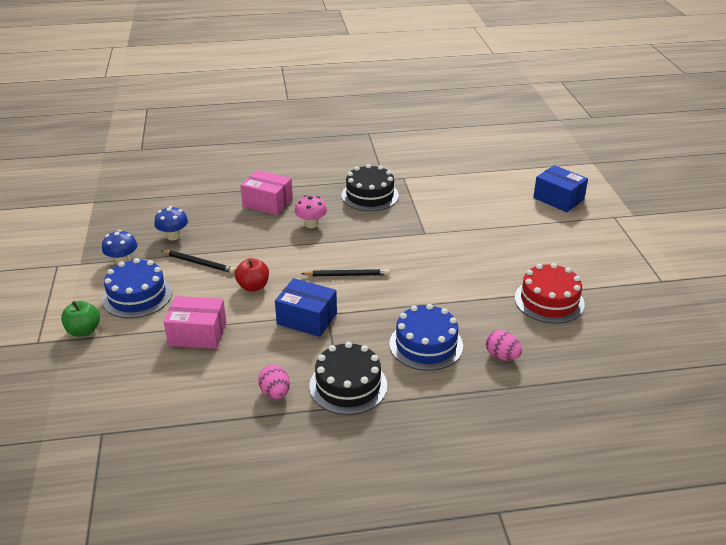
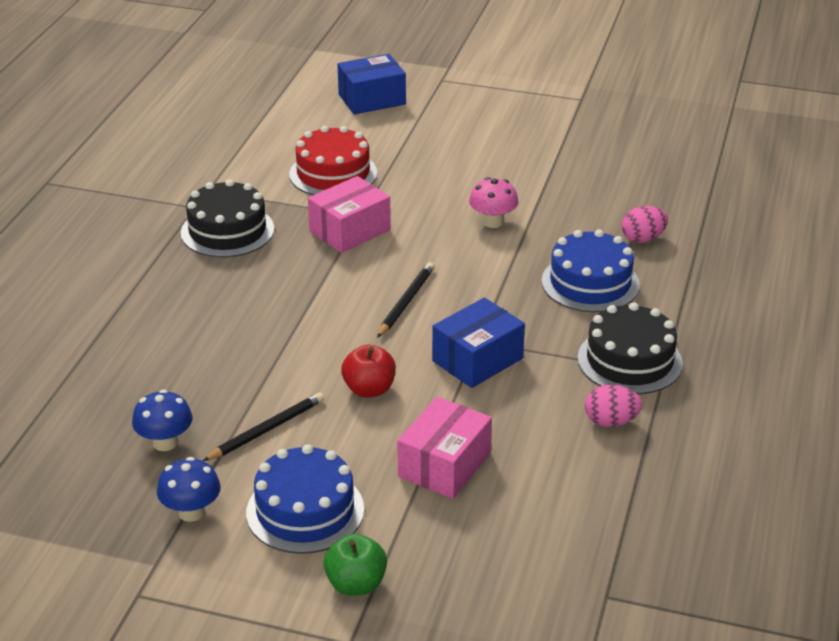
camera: 65 degrees left, 0 degrees up
pink box [240,170,293,215] -> pink box moved to [308,176,391,253]
pink mushroom [295,195,327,228] -> pink mushroom moved to [469,177,518,228]
red cake [515,263,585,324] -> red cake moved to [289,126,377,195]

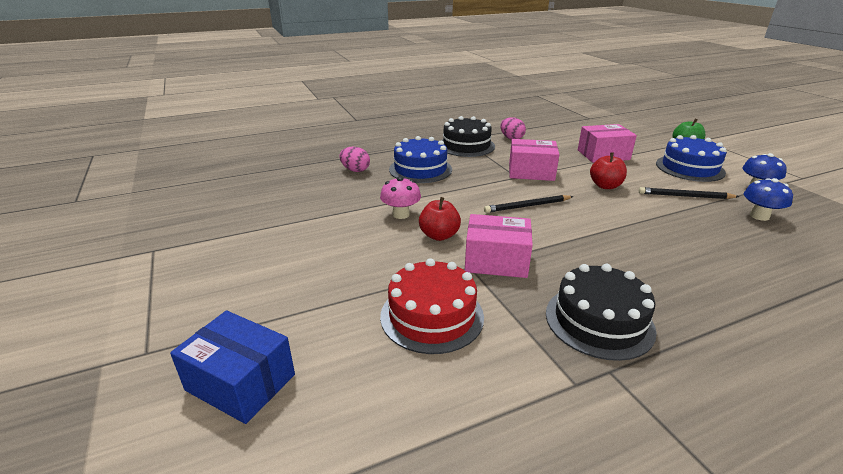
camera: 130 degrees left, 5 degrees down
blue box [432,297,525,388] -> pink box [509,139,559,181]
none -> red apple [419,197,461,241]

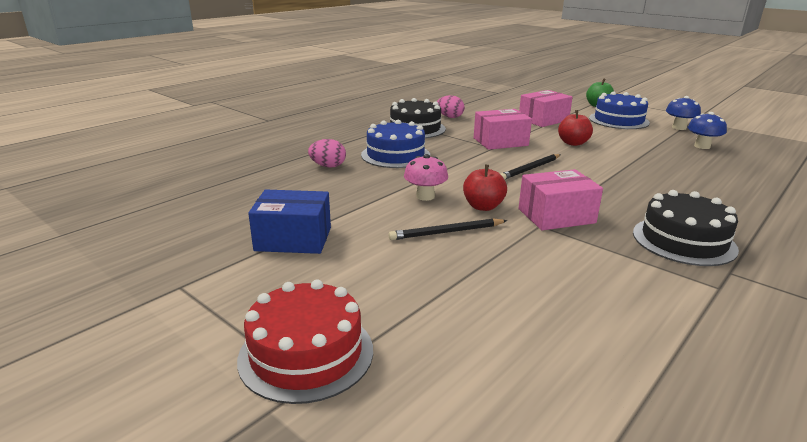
camera: 25 degrees left, 5 degrees down
blue box [170,310,295,424] -> blue box moved to [248,189,331,254]
red cake [380,258,484,354] -> red cake moved to [237,279,373,404]
black pencil [639,187,740,199] -> black pencil moved to [388,218,508,240]

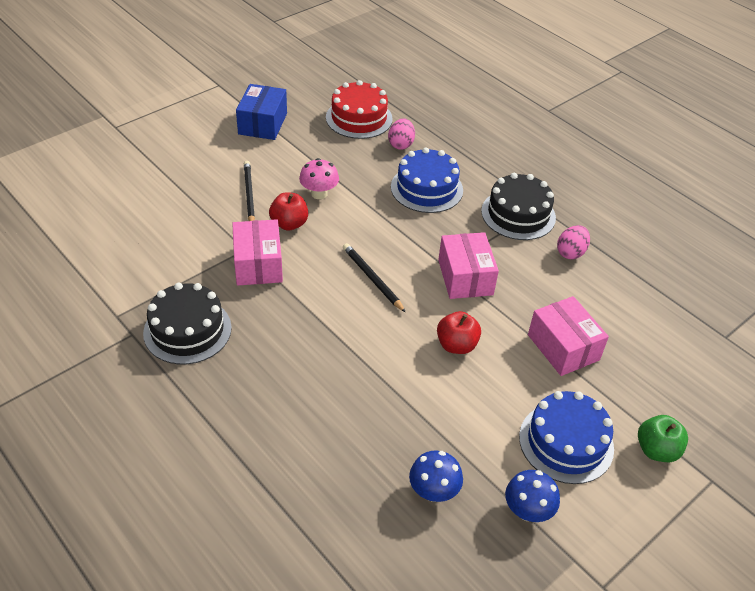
camera: 95 degrees right, 20 degrees up
red cake [237,279,373,404] -> red cake moved to [326,80,393,139]

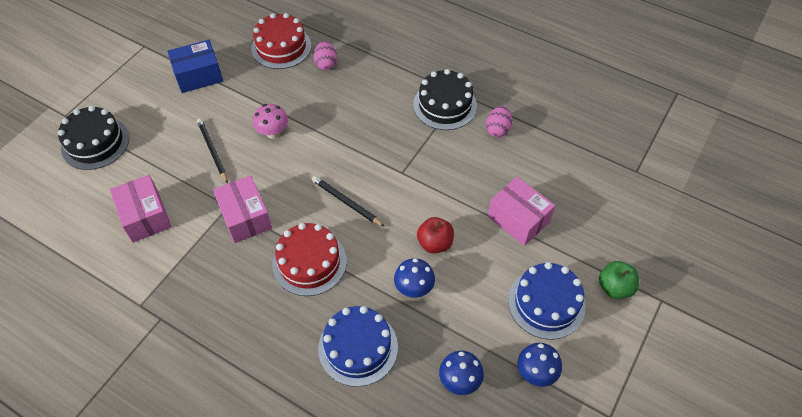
camera: 15 degrees left, 10 degrees up
black cake [143,283,232,364] -> black cake moved to [58,106,129,170]
blue box [236,84,287,140] -> blue box turned 75 degrees clockwise [167,40,223,93]
red apple [269,192,308,231] -> none
blue cake [391,147,463,213] -> blue cake moved to [318,306,398,387]
pink box [438,232,499,299] -> pink box moved to [110,175,172,243]
none -> red cake [272,223,347,296]
none -> blue mushroom [394,258,435,298]

